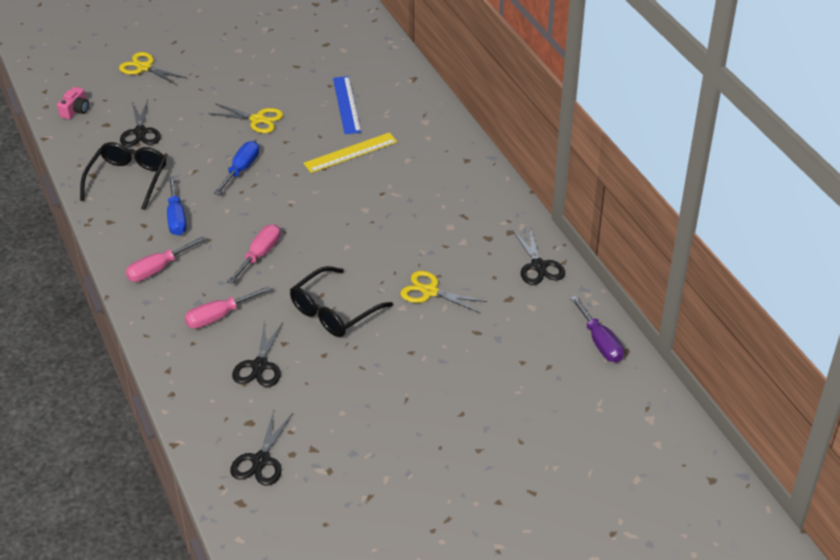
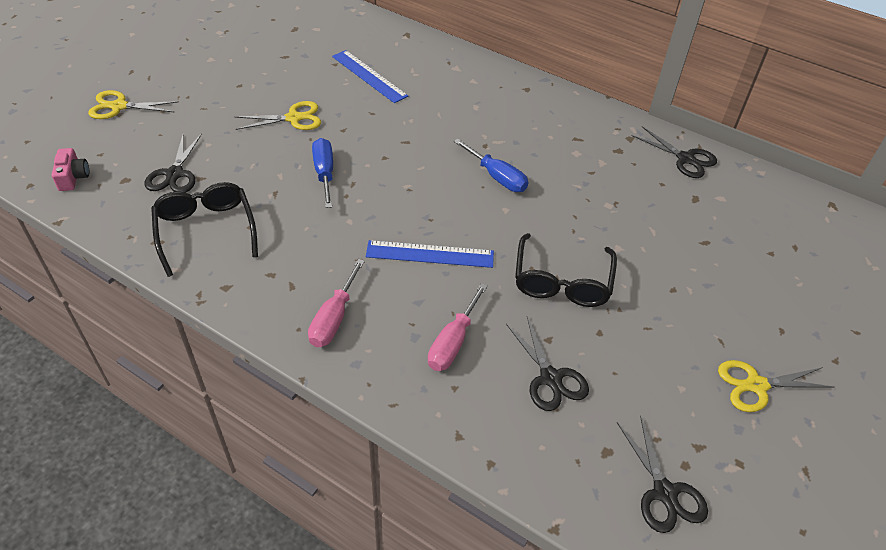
camera: 35 degrees left, 5 degrees up
black scissors [120,100,161,147] -> black scissors turned 45 degrees clockwise [145,133,202,193]
blue screwdriver [167,176,187,236] -> blue screwdriver moved to [454,139,528,192]
pink screwdriver [227,224,280,284] -> blue ruler [366,240,494,268]
yellow ruler [303,132,398,173] -> none
yellow scissors [400,271,488,313] -> yellow scissors moved to [718,360,834,412]
purple screwdriver [570,296,624,362] -> none

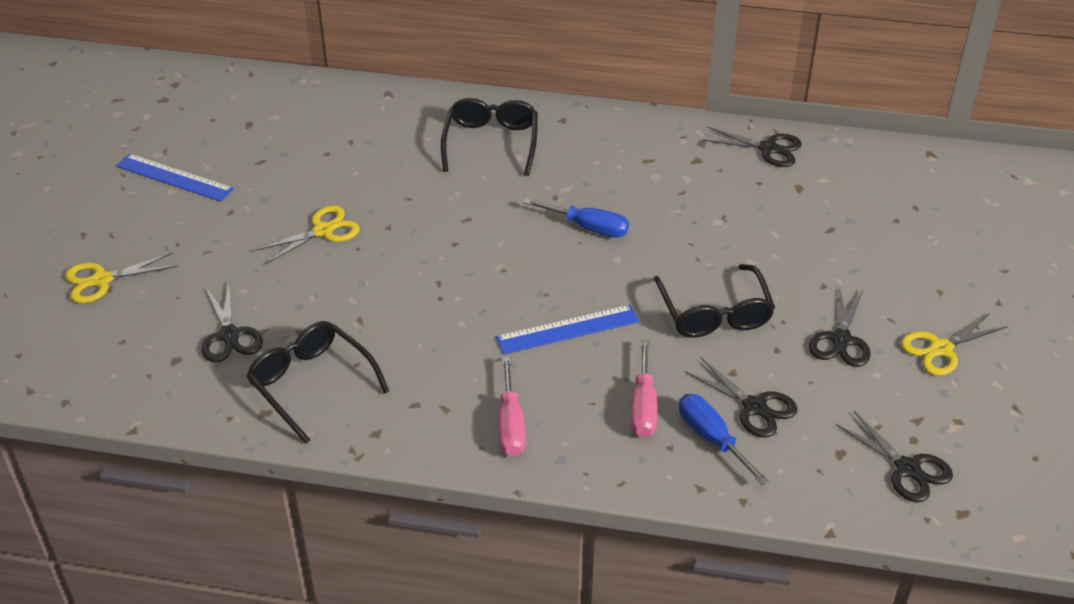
camera: 20 degrees left, 5 degrees down
pink camera [52,148,90,191] -> none
blue screwdriver [312,138,333,208] -> blue screwdriver moved to [679,394,769,486]
blue ruler [332,50,408,103] -> blue ruler moved to [116,153,234,202]
none -> black glasses [441,98,538,176]
none -> black scissors [809,286,871,367]

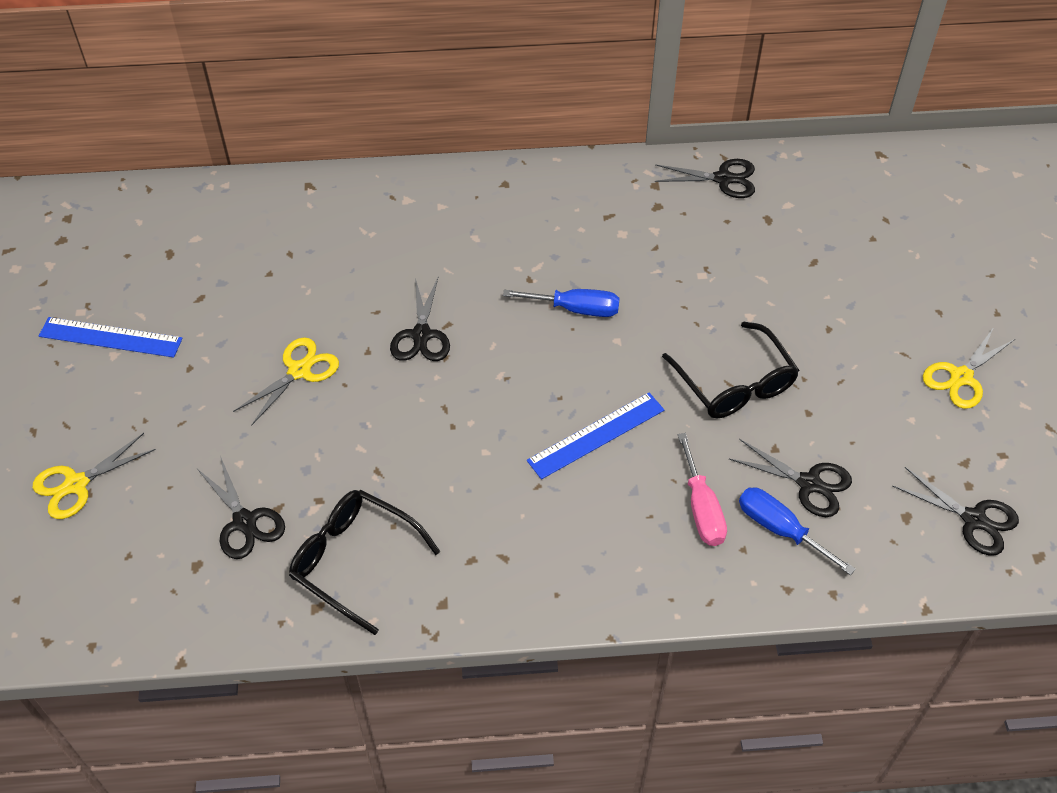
camera: 15 degrees left, 10 degrees up
black glasses [441,98,538,176] -> none
pink screwdriver [498,356,526,457] -> none
black scissors [809,286,871,367] -> black scissors moved to [390,276,450,361]

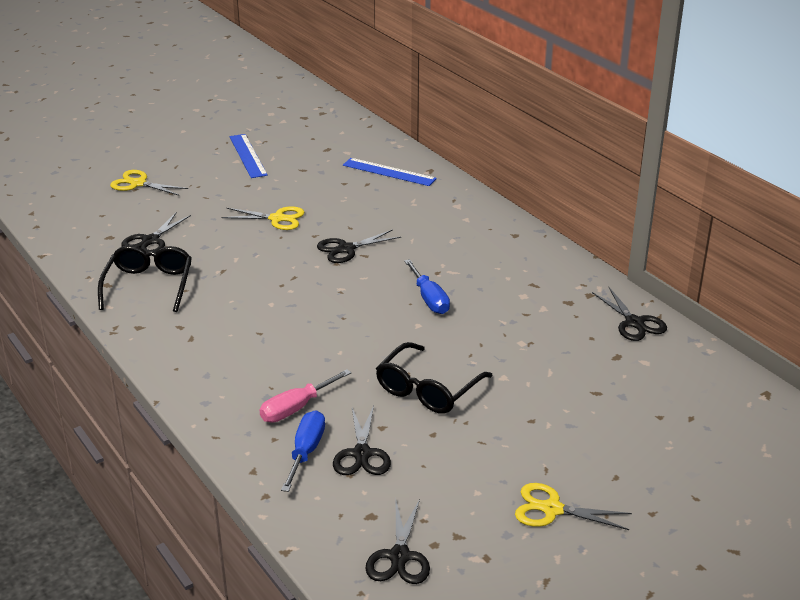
camera: 60 degrees right, 20 degrees down
blue ruler [527,393,664,479] -> blue ruler moved to [343,158,437,186]

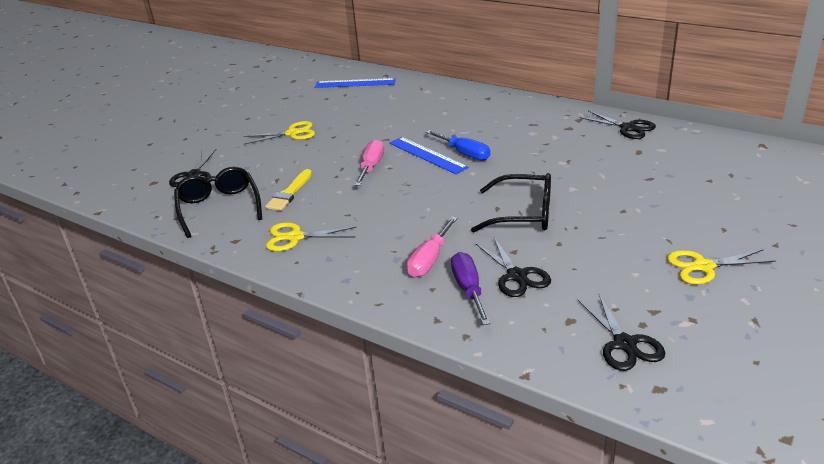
camera: 20 degrees left, 0 degrees up
yellow scissors [110,170,188,196] -> yellow scissors moved to [266,222,357,251]
blue ruler [230,134,268,178] -> blue ruler moved to [389,137,468,174]
blue screwdriver [281,410,325,492] -> purple screwdriver [451,252,491,325]
black scissors [317,229,401,263] -> none
black glasses [376,342,493,414] -> black glasses turned 90 degrees counterclockwise [471,173,551,232]
none -> yellow brush [265,169,312,211]
none -> pink screwdriver [355,139,384,186]

